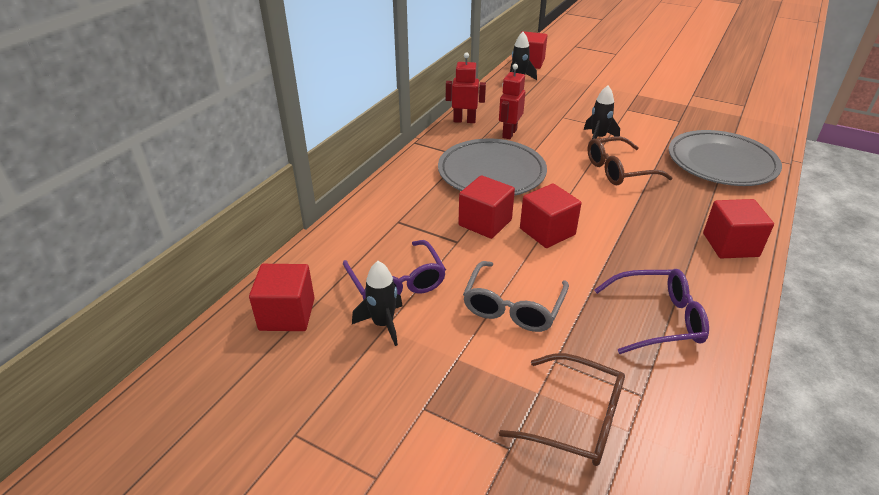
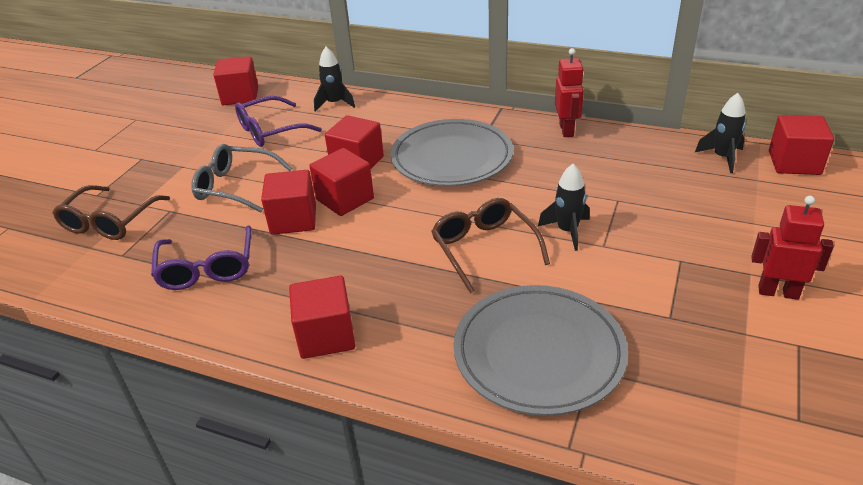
camera: 85 degrees right, 0 degrees up
black rocket [352,261,403,346] -> black rocket moved to [314,47,355,111]
red robot [499,64,525,139] -> red robot moved to [751,196,834,300]
none -> red cube [261,170,316,235]

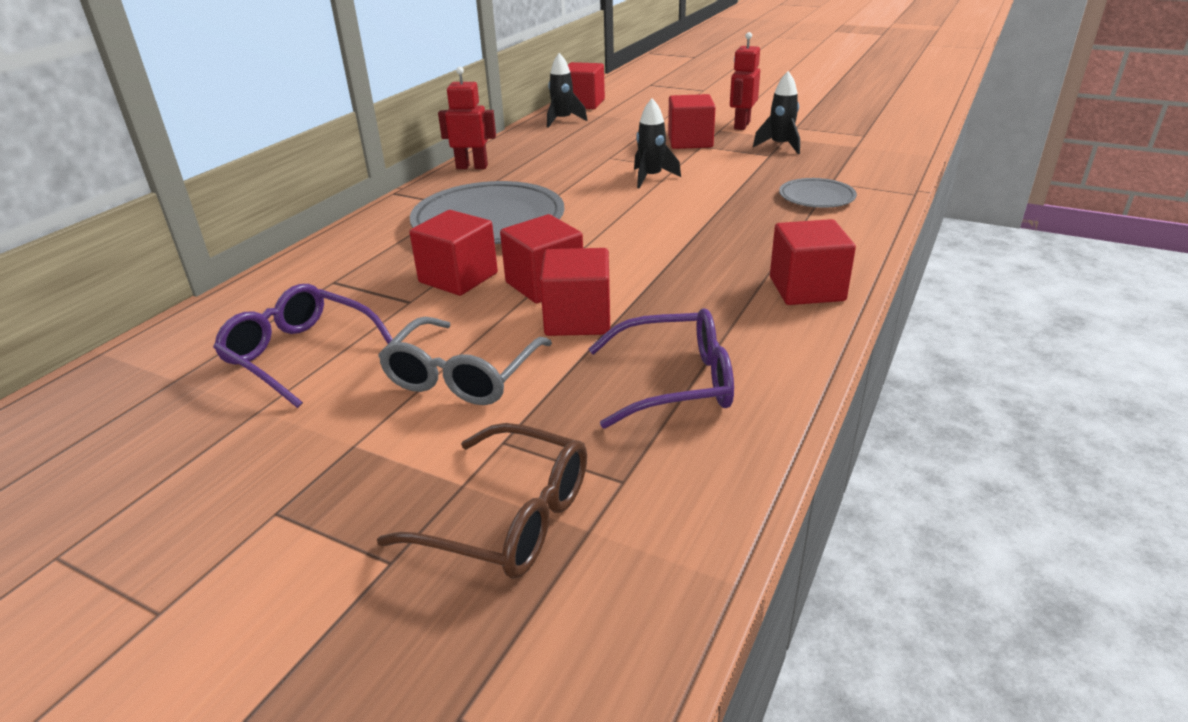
camera: 85 degrees left, 5 degrees down
red cube [213,56,258,105] -> red cube moved to [668,94,716,149]
purple glasses [235,96,322,147] -> purple glasses turned 150 degrees clockwise [213,284,393,408]
black rocket [314,47,355,111] -> black rocket moved to [753,71,800,154]
brown glasses [431,198,550,293] -> none
grey plate [454,285,628,416] -> grey plate [779,178,857,208], size x0.50

